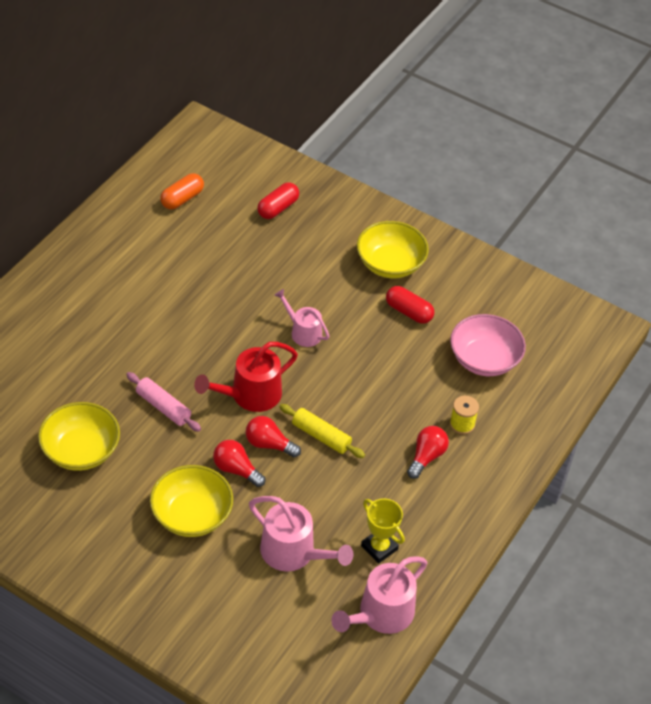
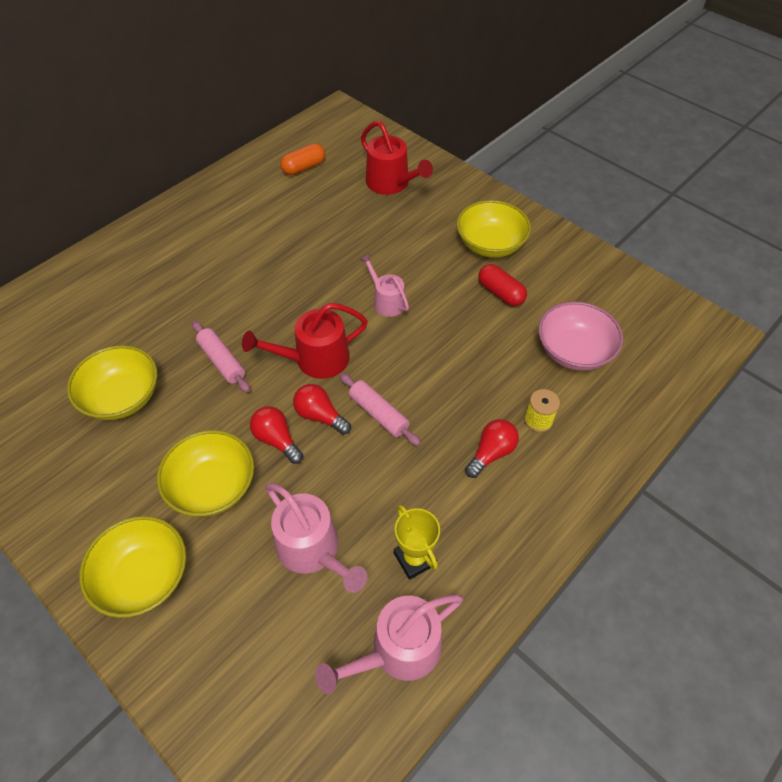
camera: 15 degrees right, 5 degrees up
red capsule [257,182,299,219] -> red watering can [361,121,433,195]
yellow rolling pin [279,404,365,458] -> pink rolling pin [340,373,421,446]
none -> yellow bowl [79,516,186,618]

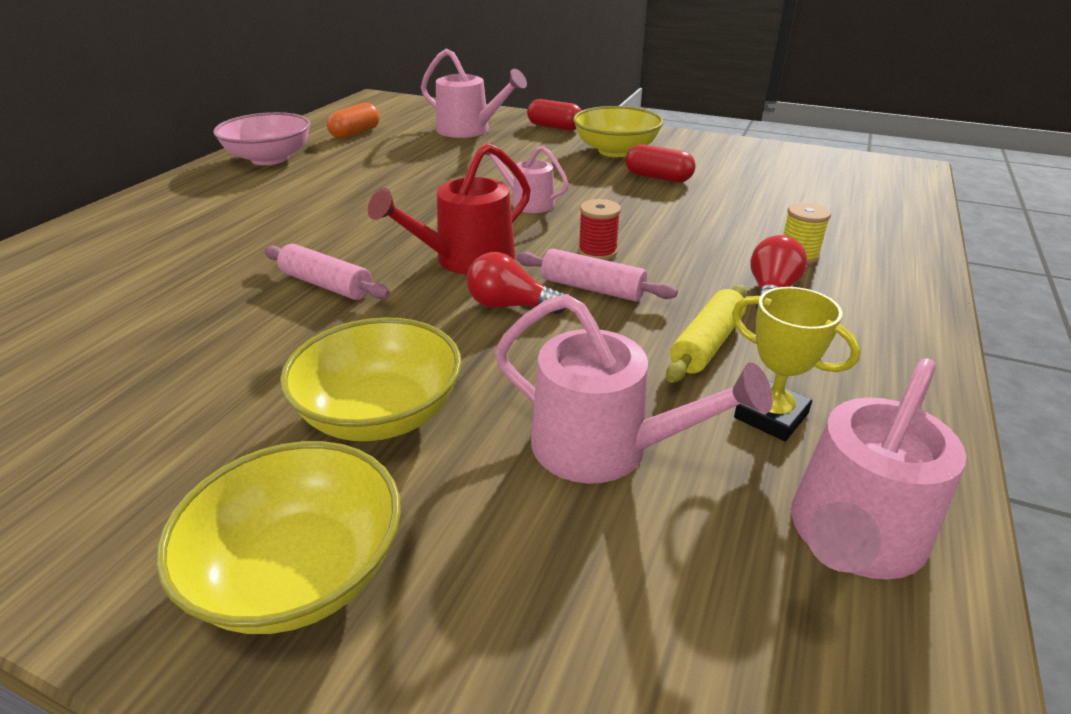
camera: 20 degrees left, 20 degrees down
yellow bowl [67,345,157,420] -> none
red light bulb [250,406,303,464] -> none
red watering can [361,121,433,195] -> pink watering can [421,48,527,138]
pink bowl [538,302,623,371] -> pink bowl moved to [213,112,310,165]
none -> red capsule [527,99,582,130]
none -> red spool [578,199,621,260]
none -> yellow rolling pin [666,285,747,383]

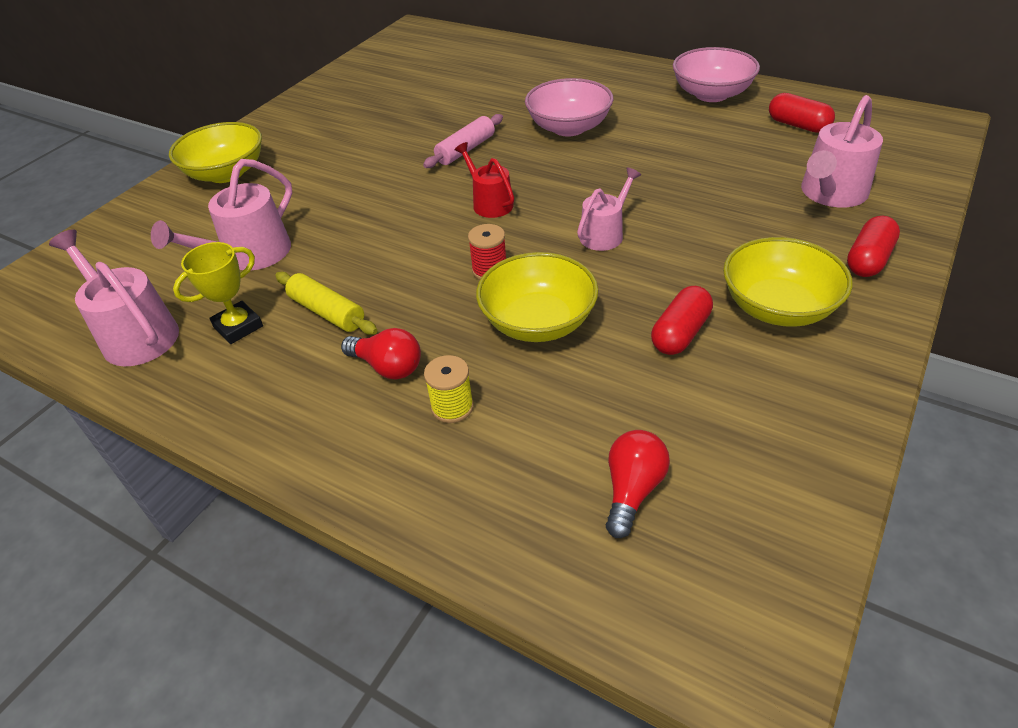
camera: 100 degrees right, 10 degrees up
yellow bowl [280,318,462,441] -> yellow bowl moved to [476,252,598,342]
orange capsule [327,103,380,139] -> red capsule [769,93,835,133]
red watering can [368,143,531,275] -> red watering can [455,142,514,218], size x0.64
red light bulb [467,252,566,314] -> red light bulb moved to [606,430,670,538]
pink rolling pin [516,249,678,302] -> none
none -> pink bowl [525,78,614,137]

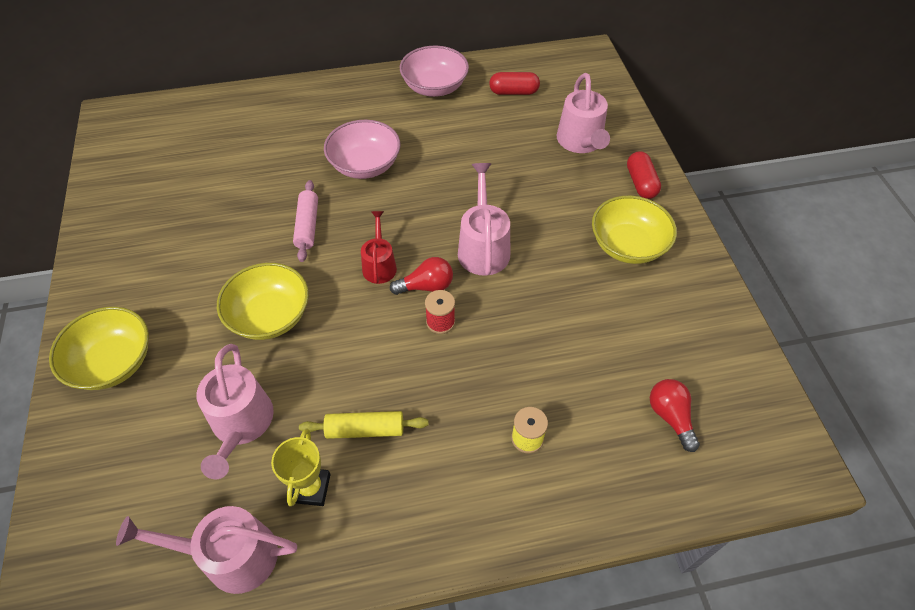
camera: 45 degrees left, 10 degrees up
red light bulb [341,328,421,380] -> red light bulb moved to [390,257,453,295]
red watering can [455,142,514,218] -> red watering can turned 75 degrees clockwise [361,211,397,284]
yellow bowl [476,252,598,342] -> yellow bowl moved to [217,263,309,340]
pink watering can [577,168,641,251] -> pink watering can [458,163,510,276], size x1.56
red capsule [651,286,713,355] -> none

